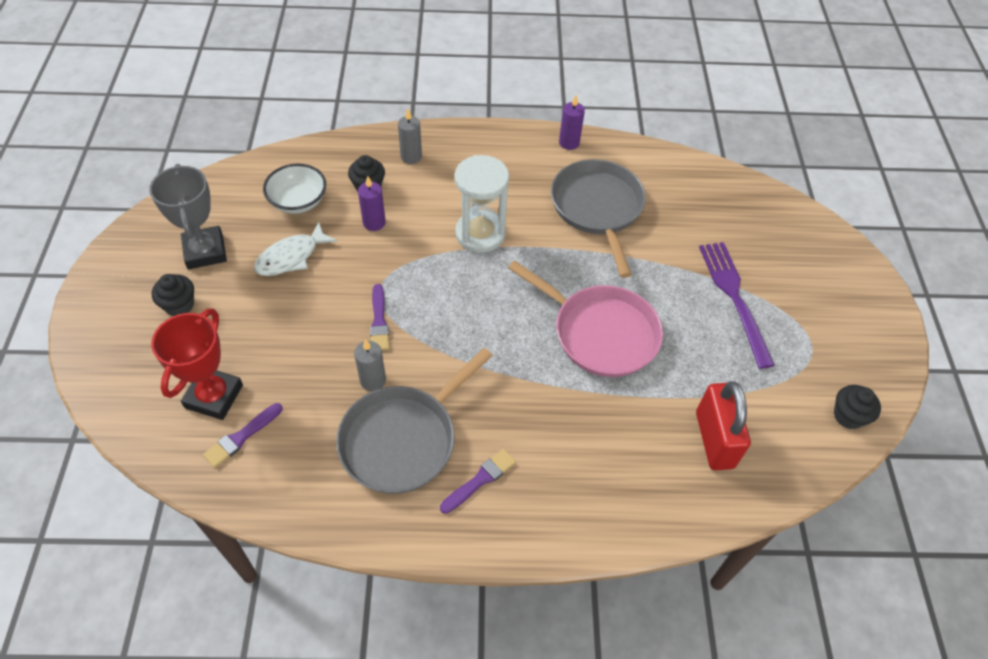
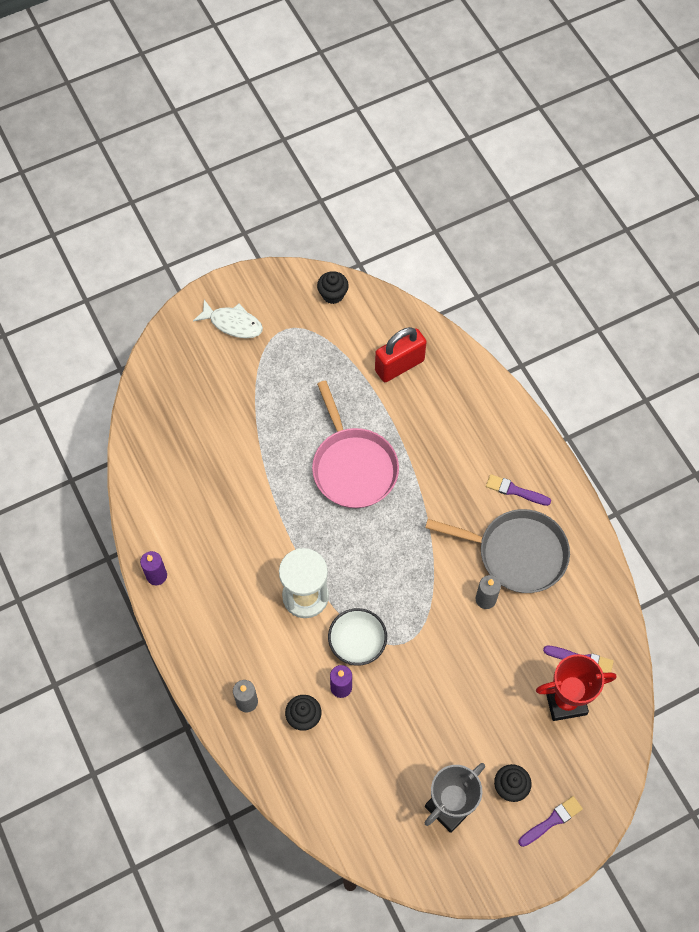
camera: 115 degrees left, 10 degrees up
white fish [254,222,338,276] -> white fish moved to [193,300,263,338]
white bowl [263,164,326,214] -> white bowl moved to [328,608,387,666]
purple brush [370,284,389,350] -> purple brush moved to [518,796,583,847]
pink pan [508,260,663,377] -> pink pan turned 150 degrees clockwise [312,380,399,508]
grey pan [551,159,646,278] -> none
purple fork [699,242,775,369] -> none

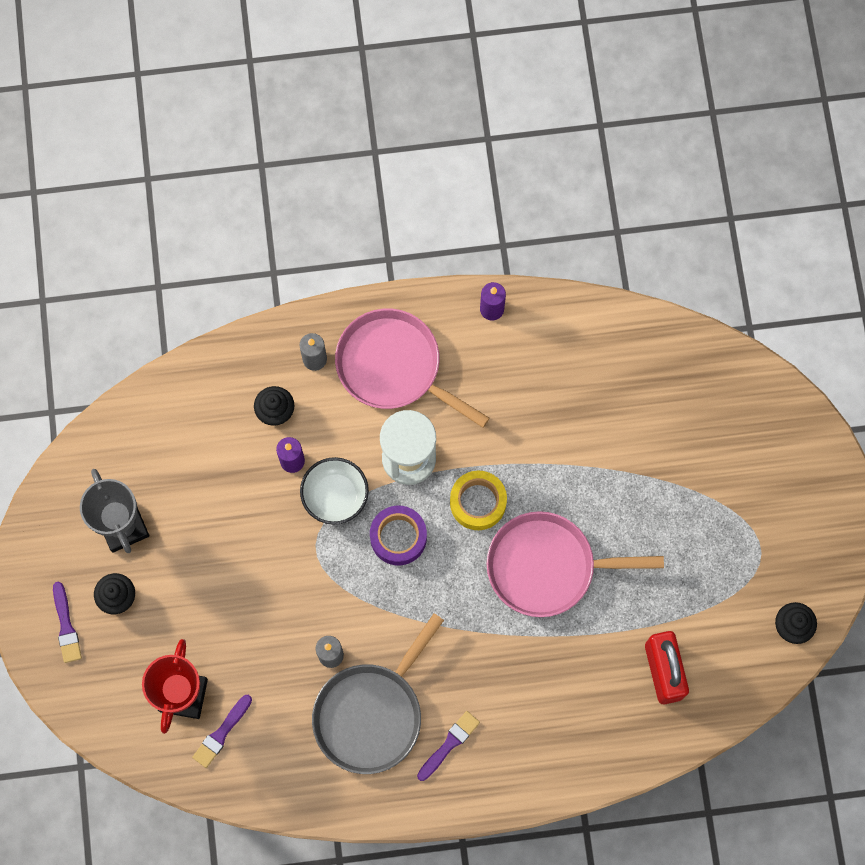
camera: 110 degrees right, 10 degrees up
white fish [193,300,263,338] -> none
none -> pink pan [335,308,490,428]
none -> purple tape [370,506,427,565]
none -> yellow tape [450,471,507,530]

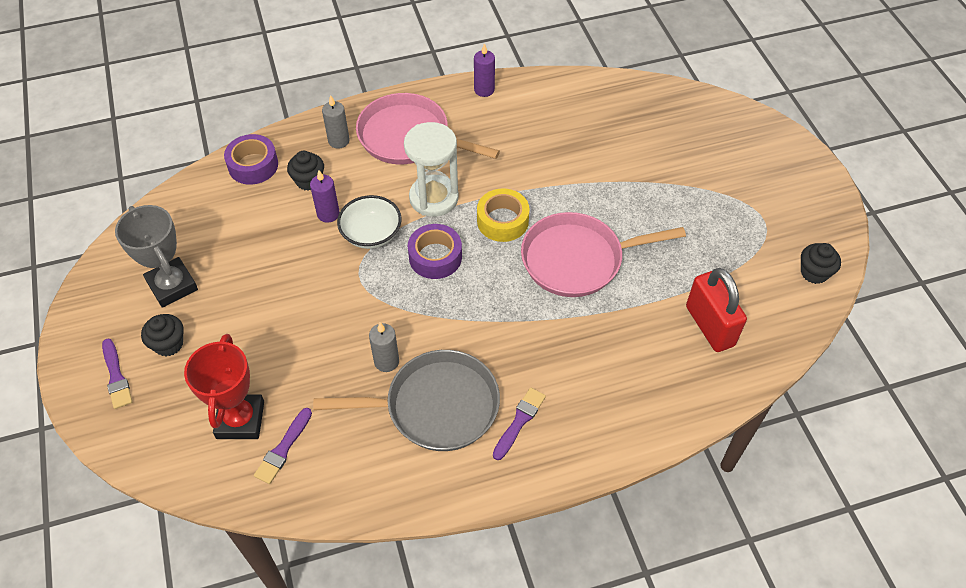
camera: 10 degrees left, 20 degrees down
grey pan [312,613,444,774] -> grey pan turned 120 degrees counterclockwise [313,350,500,451]
none -> purple tape [224,134,278,185]

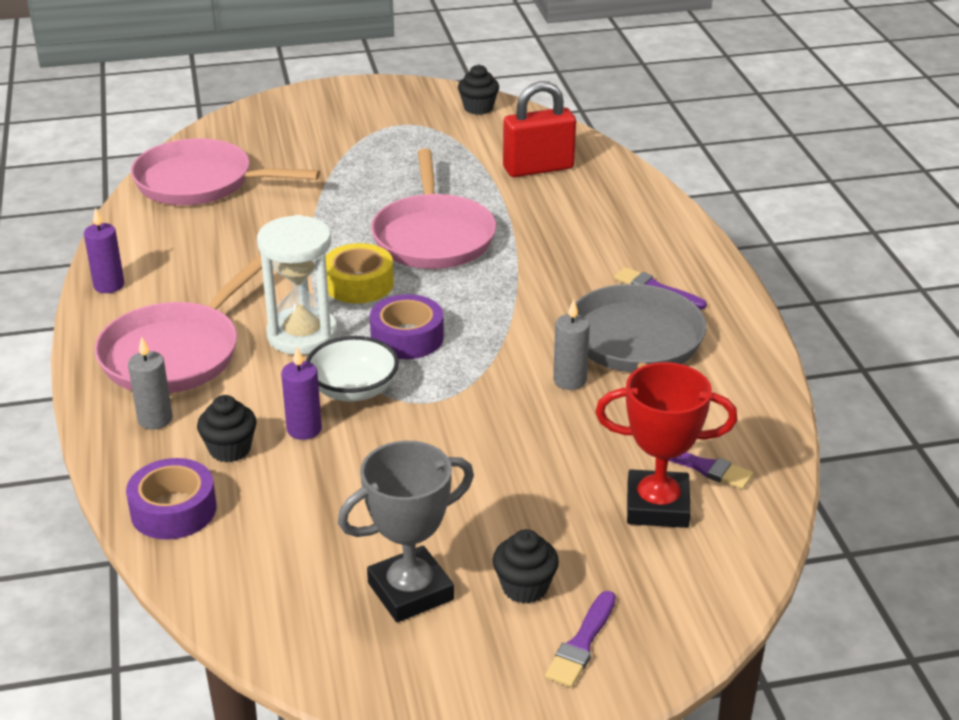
camera: 85 degrees left, 20 degrees down
purple brush [102,338,132,409] -> purple brush turned 135 degrees clockwise [545,591,616,687]
none -> pink pan [131,138,320,205]

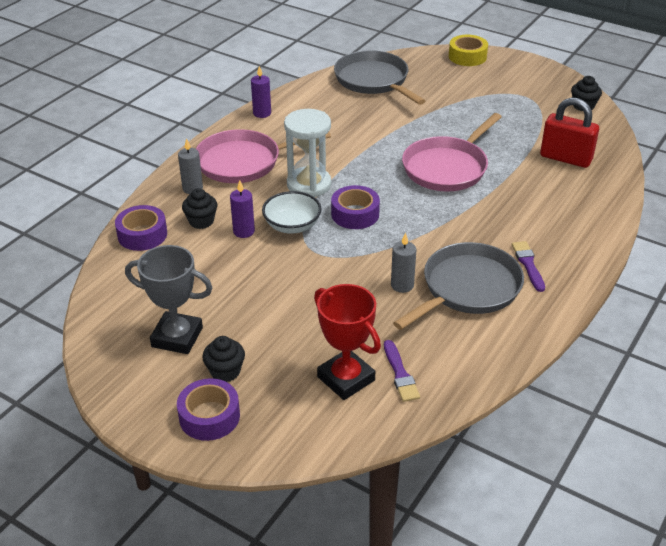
camera: 45 degrees right, 5 degrees up
pink pan [131,138,320,205] -> grey pan [334,50,425,105]
yellow tape [326,243,394,303] -> yellow tape moved to [449,35,488,66]
purple brush [545,591,616,687] -> purple tape [177,378,240,441]

